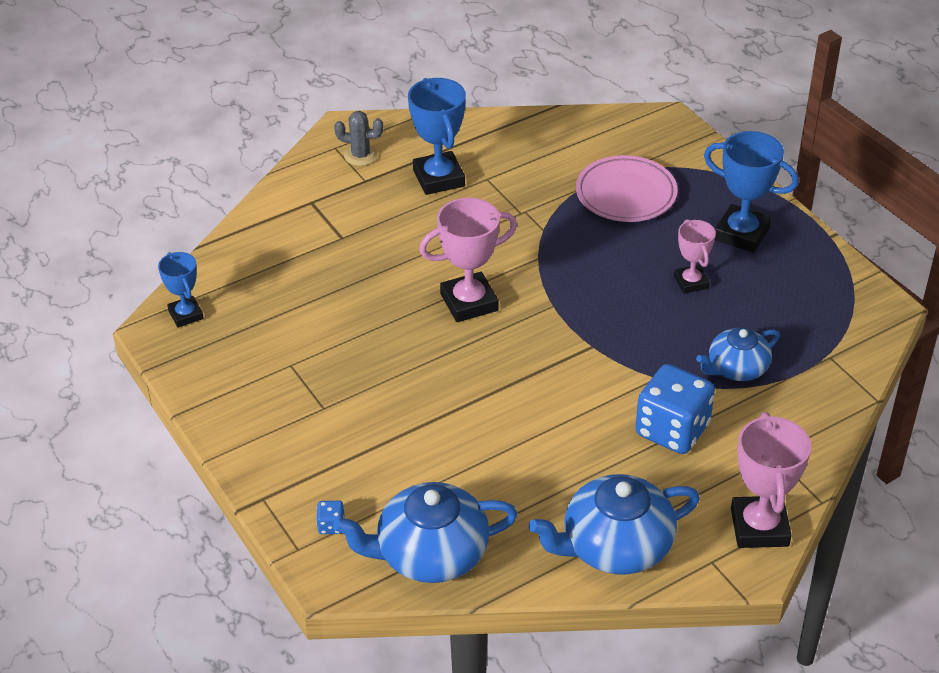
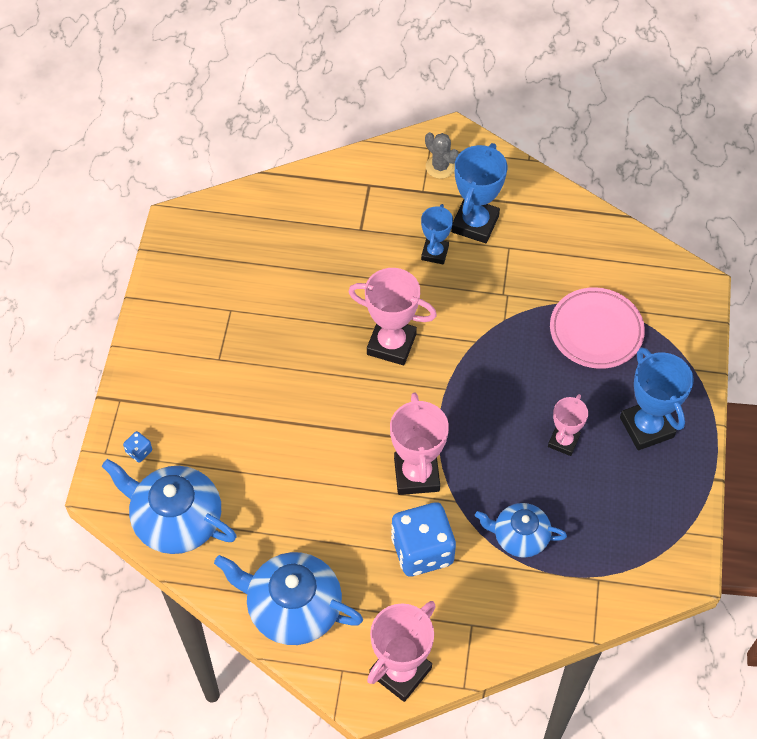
camera: 40 degrees right, 15 degrees up
blue trophy [158,252,204,328] -> blue trophy moved to [421,204,453,265]
none -> pink trophy [390,393,449,495]

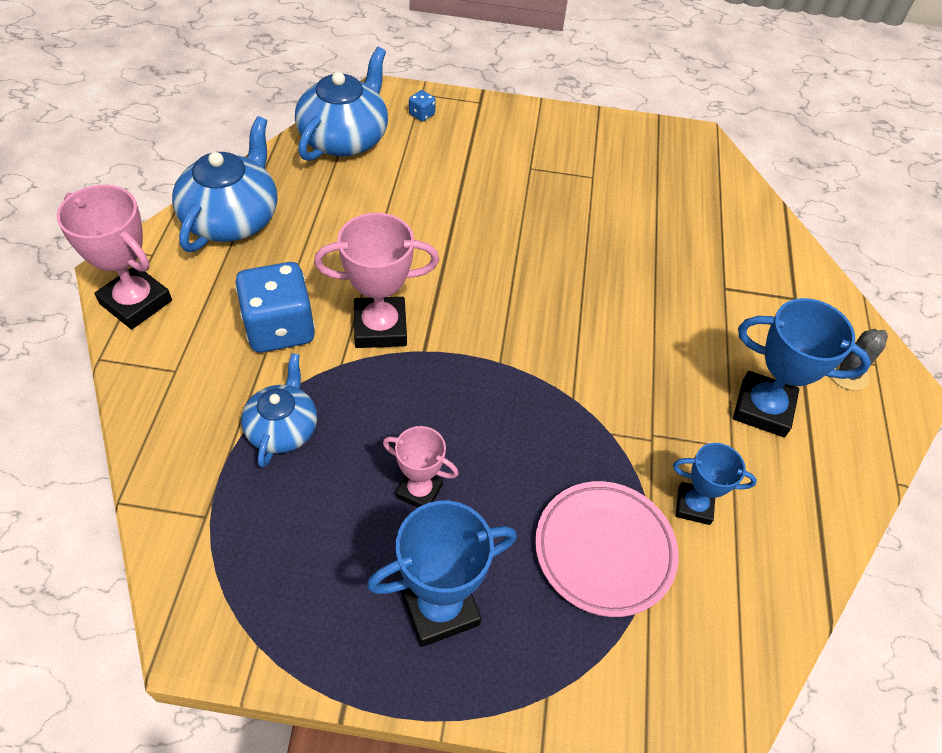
camera: 85 degrees right, 5 degrees down
pink trophy [348,268,437,365] -> none
blue trophy [421,204,453,265] -> blue trophy moved to [673,443,757,525]

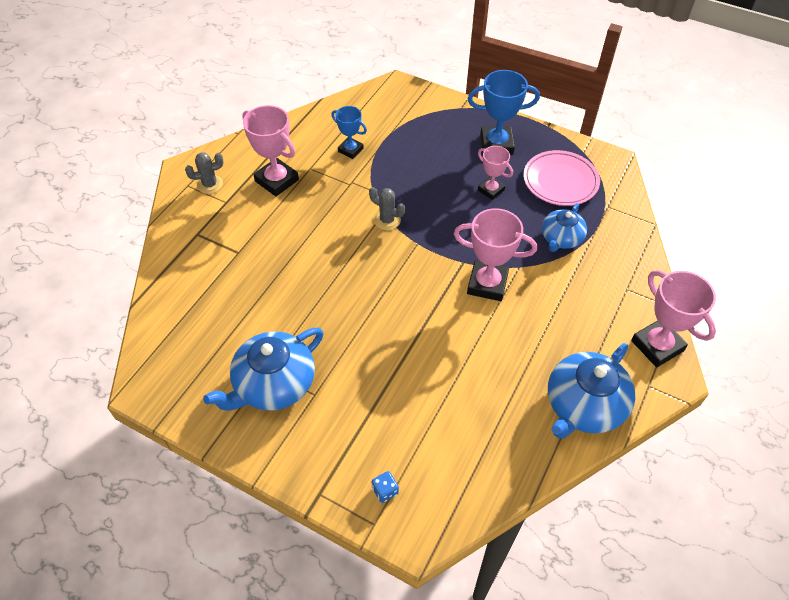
camera: 155 degrees left, 0 degrees up
blue dice [235,262,315,353] -> none
blue teapot [295,47,388,161] -> blue teapot moved to [203,328,324,411]
pink plate [535,481,679,617] -> pink plate moved to [523,150,600,206]
blue trophy [733,298,871,437] -> pink trophy [242,105,299,196]
none -> grey cactus [369,187,405,230]

